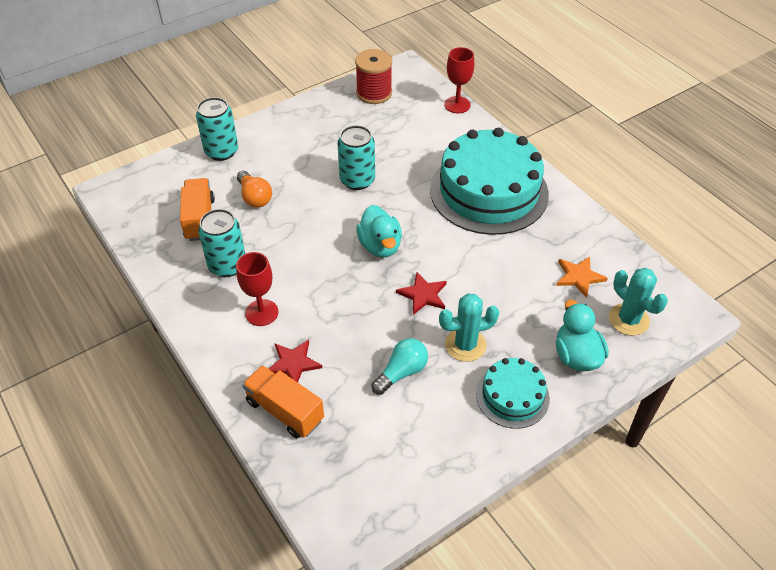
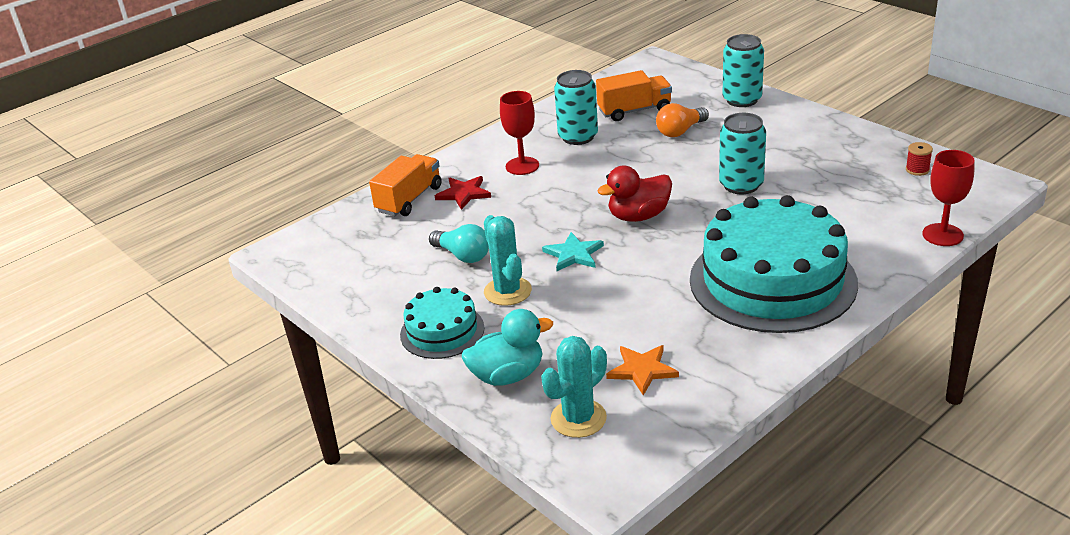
camera: 85 degrees right, 15 degrees down
red spool [355,49,392,104] -> red spool [906,142,933,176], size x0.46
turquoise duck [356,205,402,257] -> red duck [597,166,672,222]
red star [396,272,447,315] -> turquoise star [542,232,604,271]

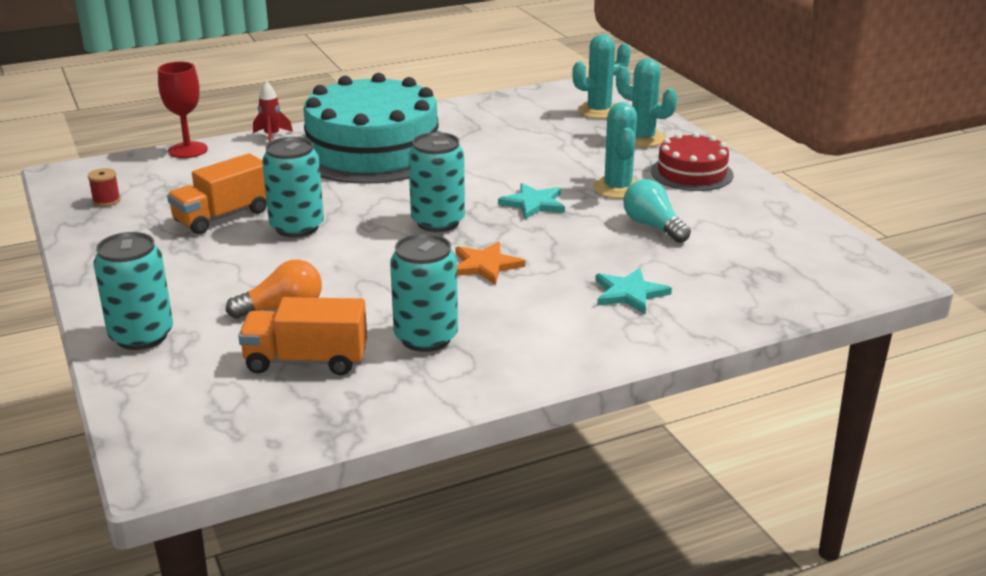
camera: 165 degrees left, 5 degrees down
orange truck [369,154,441,216] -> orange truck moved to [167,153,267,234]
turquoise cake [400,287,485,359] -> red cake [651,132,734,191]
red star [435,176,491,210] -> turquoise star [595,268,672,314]
turquoise duck [462,309,553,386] -> turquoise cactus [616,58,677,147]
red goblet [500,91,539,175] -> none
red duck [597,166,672,222] -> turquoise can [408,132,465,232]
orange star [606,345,679,396] -> orange star moved to [456,242,525,285]
none -> red rocket [253,81,293,142]

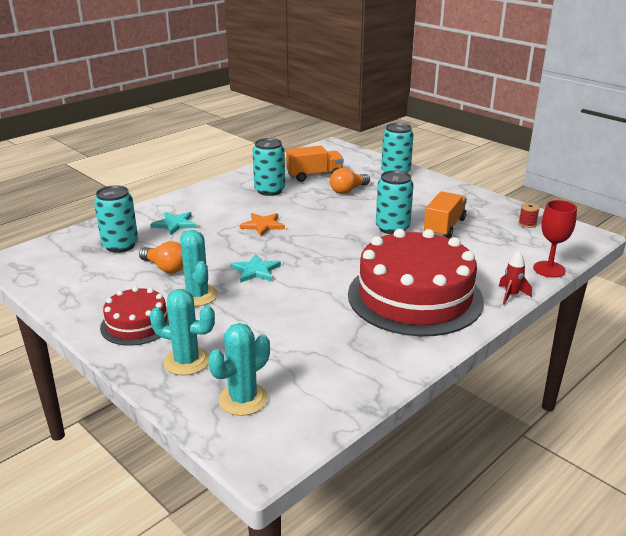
camera: 160 degrees right, 0 degrees up
turquoise cake [303,73,440,184] -> red cake [348,229,484,336]
turquoise can [408,132,465,232] -> turquoise can moved to [94,185,138,253]
turquoise light bulb [623,179,691,243] -> orange light bulb [139,241,183,273]

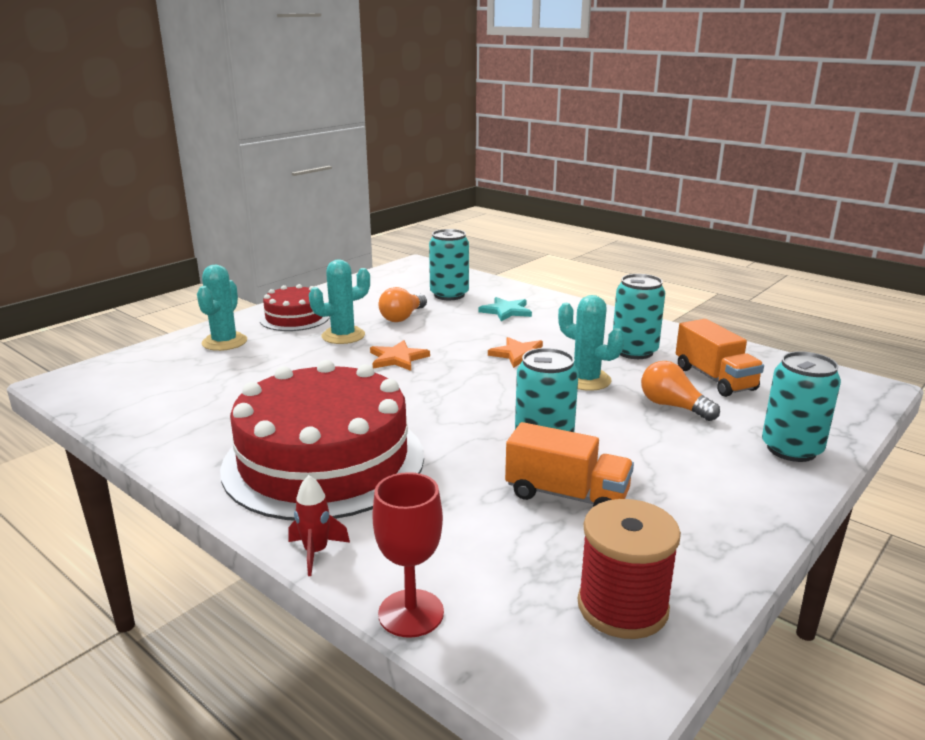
camera: 85 degrees right, 5 degrees down
turquoise cactus [208,323,270,416] -> turquoise cactus moved to [558,295,624,391]
turquoise star [231,254,281,283] -> orange star [370,340,430,371]
red spool [518,203,540,228] -> red spool [578,499,681,639], size x2.16

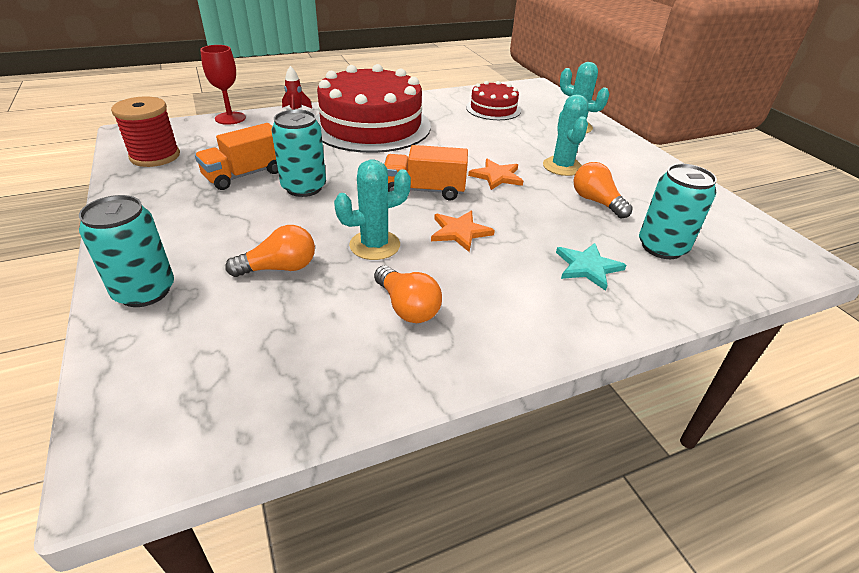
camera: 115 degrees right, 15 degrees up
red cake [260,284,330,331] -> red cake moved to [466,81,521,120]
turquoise can [613,274,666,359] -> orange light bulb [374,266,442,323]
orange truck [676,319,764,397] -> orange truck moved to [384,145,468,201]

